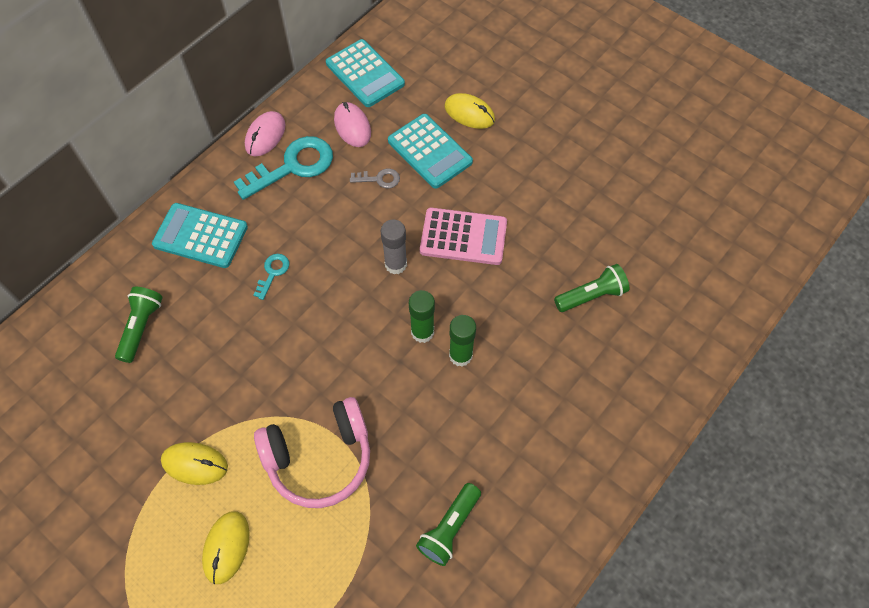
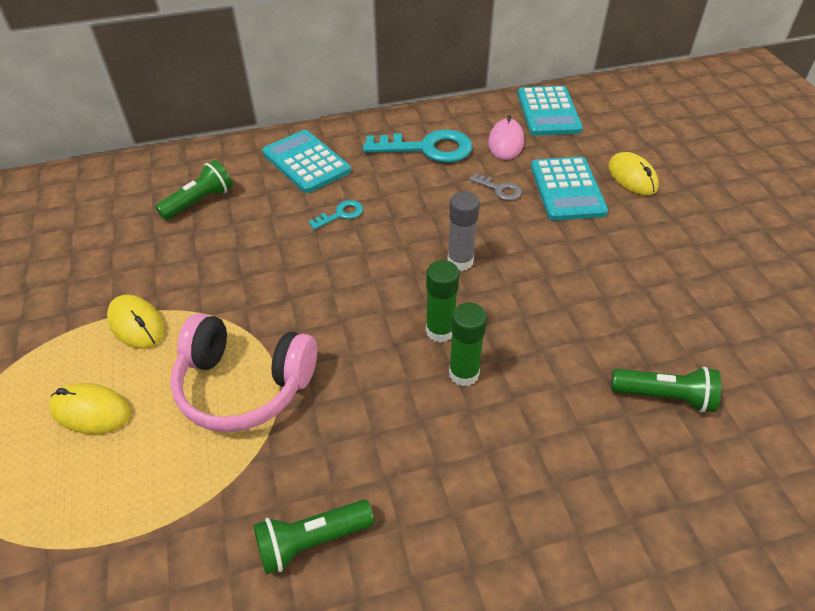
camera: 35 degrees right, 15 degrees down
yellow mouse [202,512,249,584] -> yellow mouse turned 60 degrees clockwise [49,383,131,434]
pink mouse [245,111,285,156] -> none
pink calculator [420,208,507,265] -> none

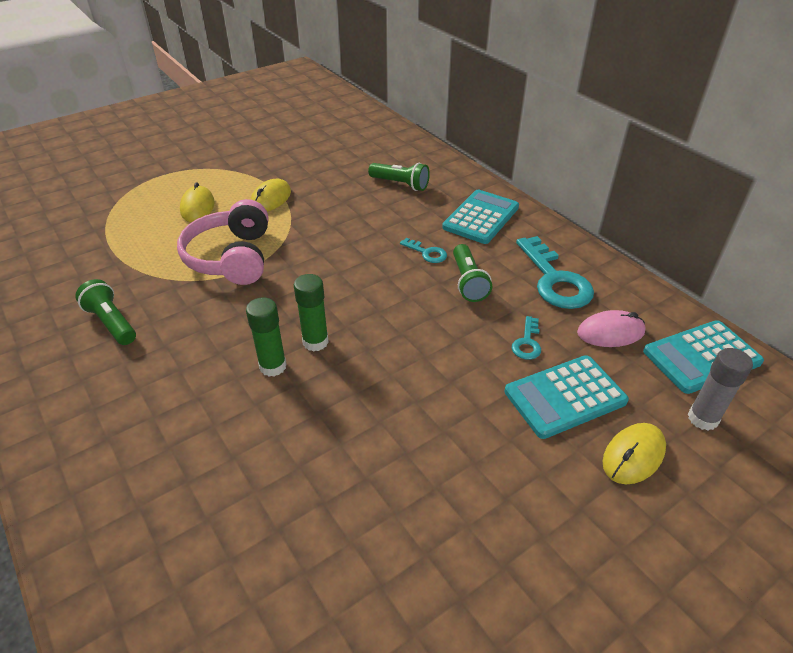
camera: 70 degrees right, 5 degrees down
grey glue stick [447,192,480,271] -> grey glue stick moved to [688,348,753,431]
grey key [469,173,522,201] -> turquoise key [512,316,541,360]
green flashlight [611,367,721,413] -> green flashlight moved to [453,244,492,302]

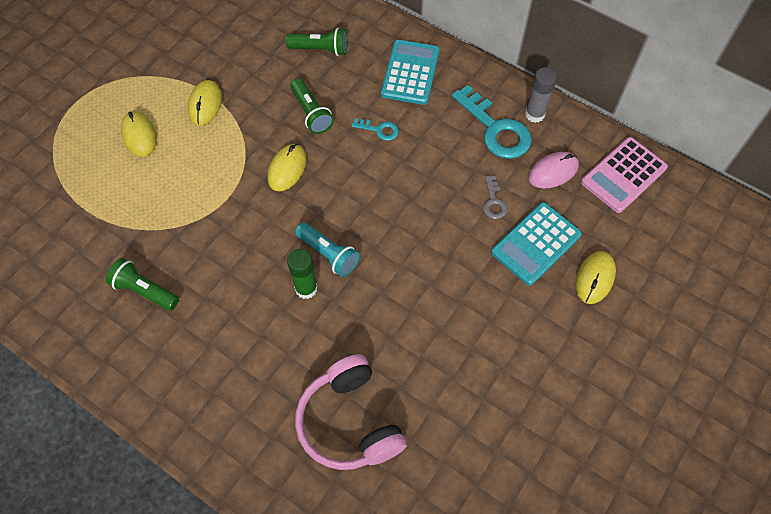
camera: 20 degrees left, 20 degrees up
pink headphones [177,199,268,285] -> pink headphones moved to [295,354,407,470]
green glue stick [294,274,329,352] -> turquoise flashlight [295,222,360,277]
green flashlight [453,244,492,302] -> green flashlight moved to [290,79,334,134]
turquoise key [512,316,541,360] -> grey key [483,176,507,219]
turquoise calculator [643,320,764,394] -> pink calculator [581,137,668,213]
grey glue stick [688,348,753,431] -> grey glue stick moved to [525,67,557,123]
none -> yellow mouse [268,144,306,192]

